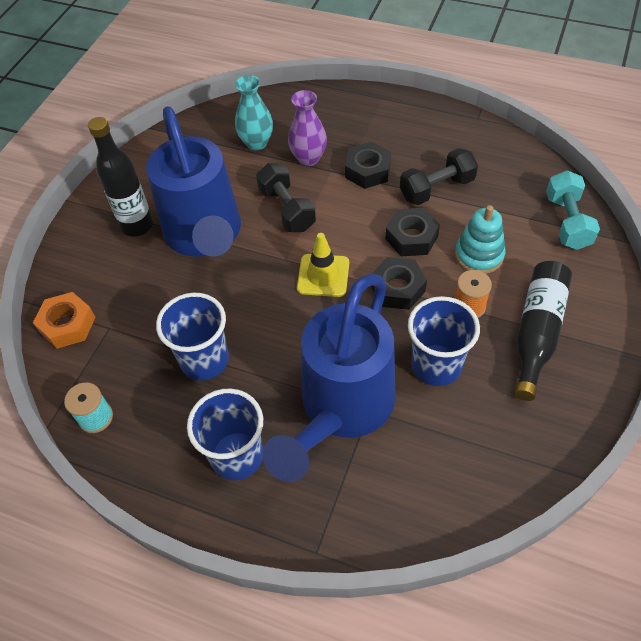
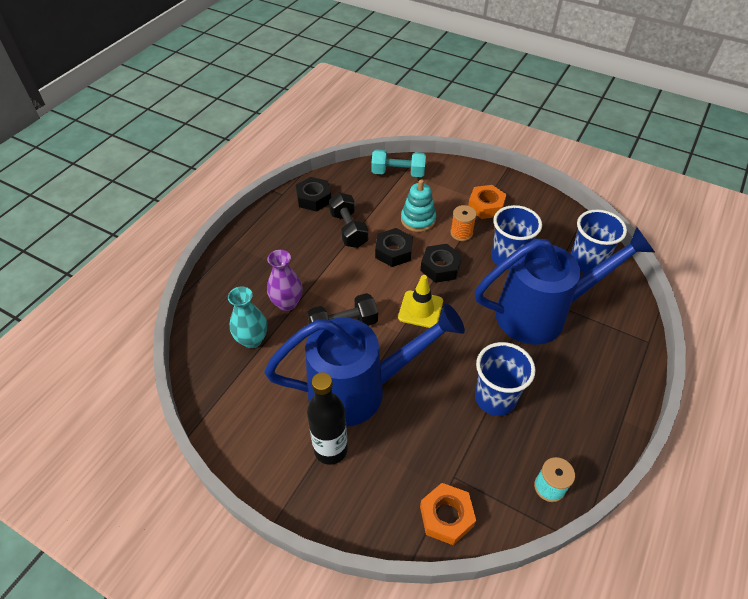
camera: 85 degrees left, 5 degrees down
blue cup [187,389,263,480] -> blue cup moved to [571,209,627,273]
blue watering can [262,273,396,482] -> blue watering can turned 45 degrees counterclockwise [475,227,655,345]
black nut [345,141,391,189] -> black nut moved to [296,177,331,211]
black bottle [514,261,572,401] -> orange nut [468,185,507,219]

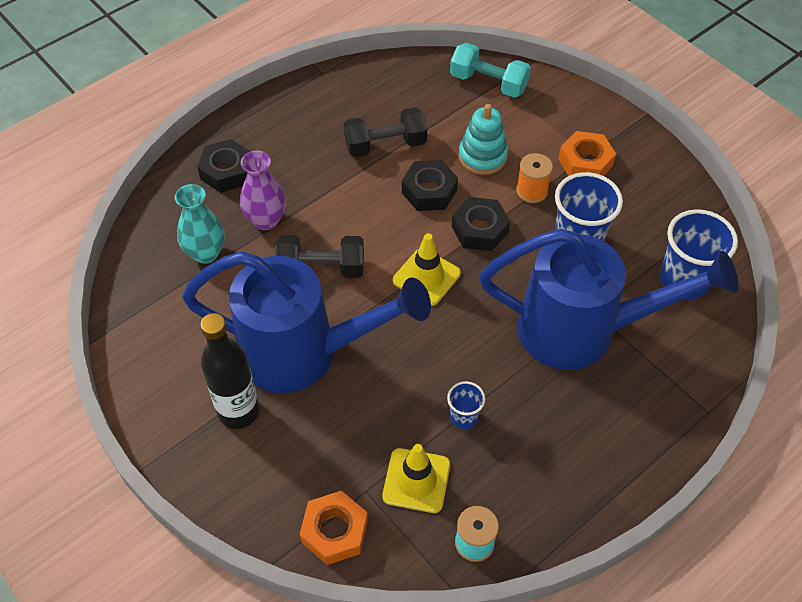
camera: 20 degrees right, 5 degrees up
black nut [296,177,331,211] -> black nut moved to [197,139,251,193]
black dumbbell [329,193,368,248] -> black dumbbell turned 75 degrees clockwise [344,107,427,157]
blue cup [475,342,535,416] -> blue cup [447,381,485,429], size x0.51
none -> yellow traffic cone [382,444,450,513]

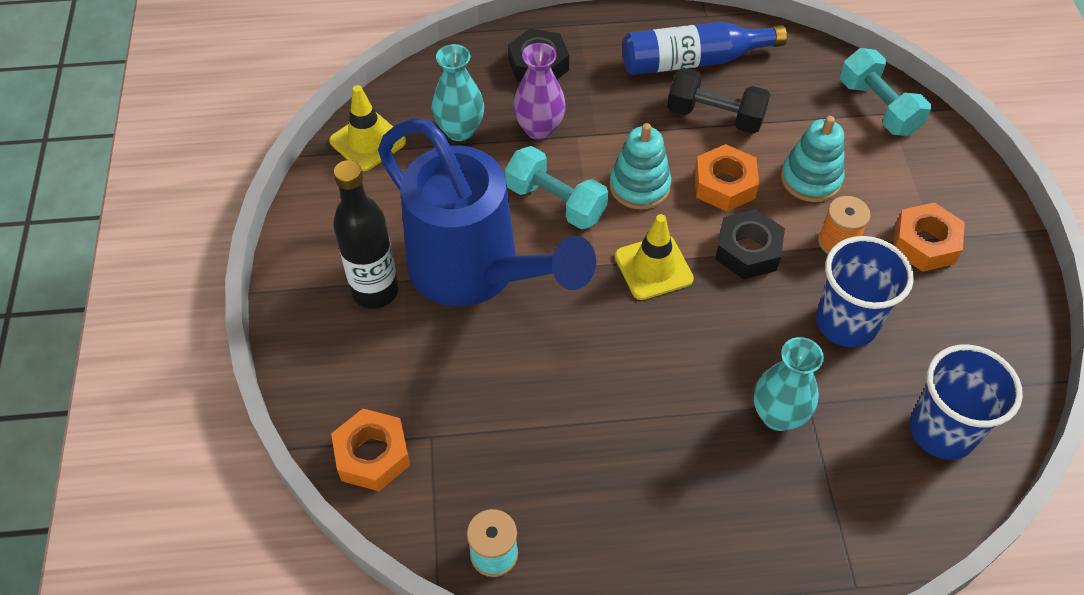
camera: 35 degrees right, 0 degrees up
black dumbbell [275,235,364,278] -> turquoise dumbbell [505,146,608,229]
yellow traffic cone [382,444,450,513] -> yellow traffic cone moved to [329,85,406,171]
black nut [402,160,458,211] -> orange nut [694,144,759,212]
blue cup [447,381,485,429] -> none
blue watering can [479,228,738,370] -> turquoise vase [754,337,824,431]
none -> turquoise stacking toy [609,123,672,210]
none -> blue bottle [622,22,787,75]

